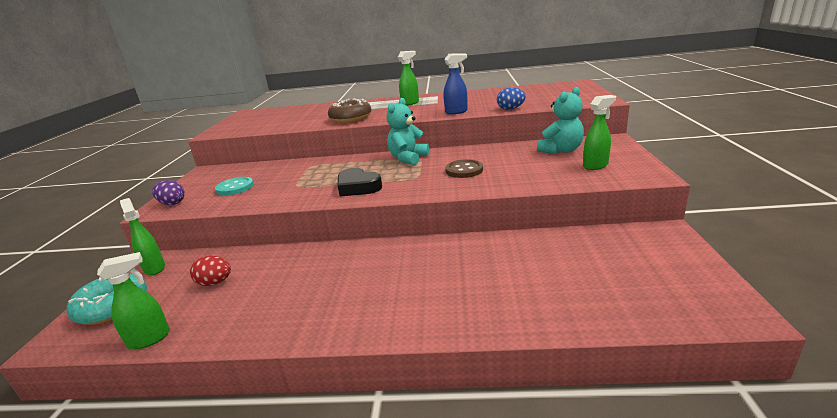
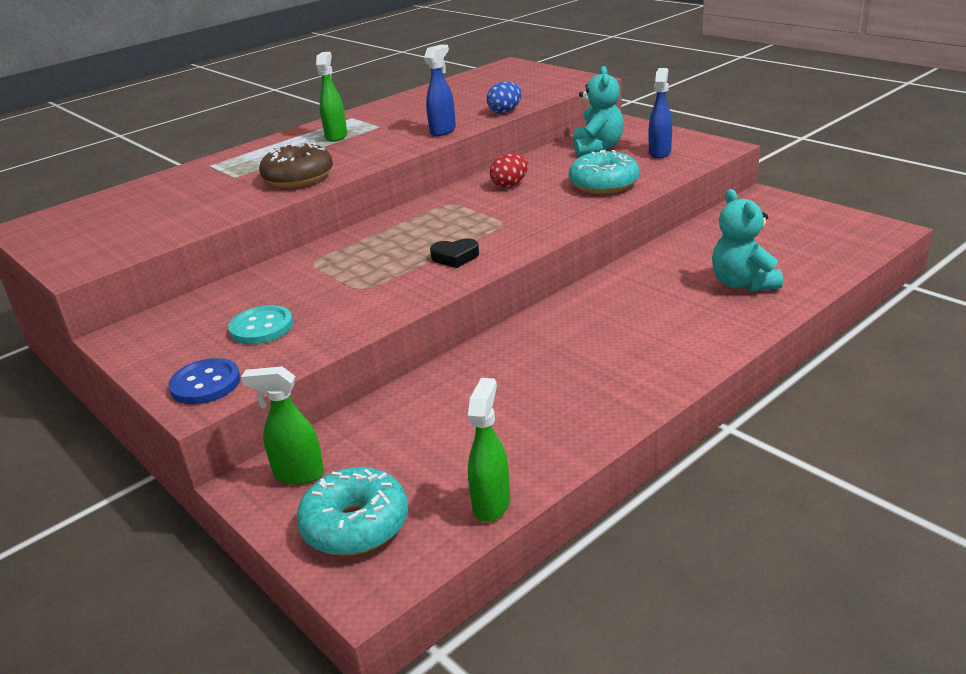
camera: 45 degrees left, 5 degrees up
purple egg [152,180,185,205] -> blue button [168,358,241,404]
red egg [190,256,231,286] -> red egg moved to [490,154,528,188]
black heart [338,168,382,197] -> black heart [430,238,479,268], size x0.66
turquoise teddy bear [387,98,429,165] -> turquoise teddy bear moved to [712,189,783,292]
brown button [445,159,483,178] -> none
green spray bottle [583,95,616,170] -> blue spray bottle [649,68,672,158]
none -> turquoise donut [569,150,639,194]

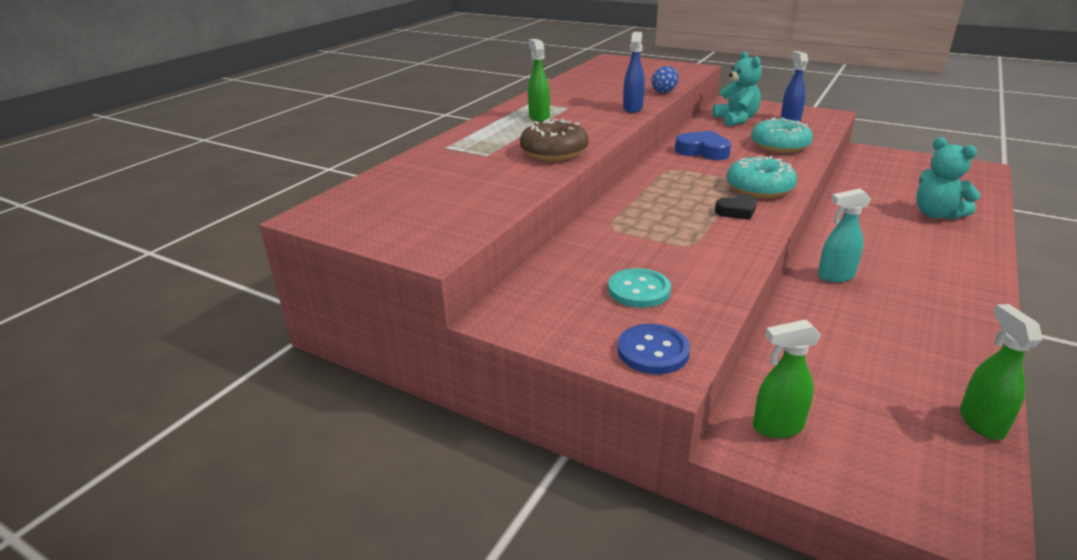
camera: 20 degrees left, 0 degrees up
turquoise donut [297,467,408,556] -> turquoise donut moved to [726,156,797,198]
red egg [490,154,528,188] -> blue heart [675,131,731,160]
none -> turquoise spray bottle [818,188,871,282]

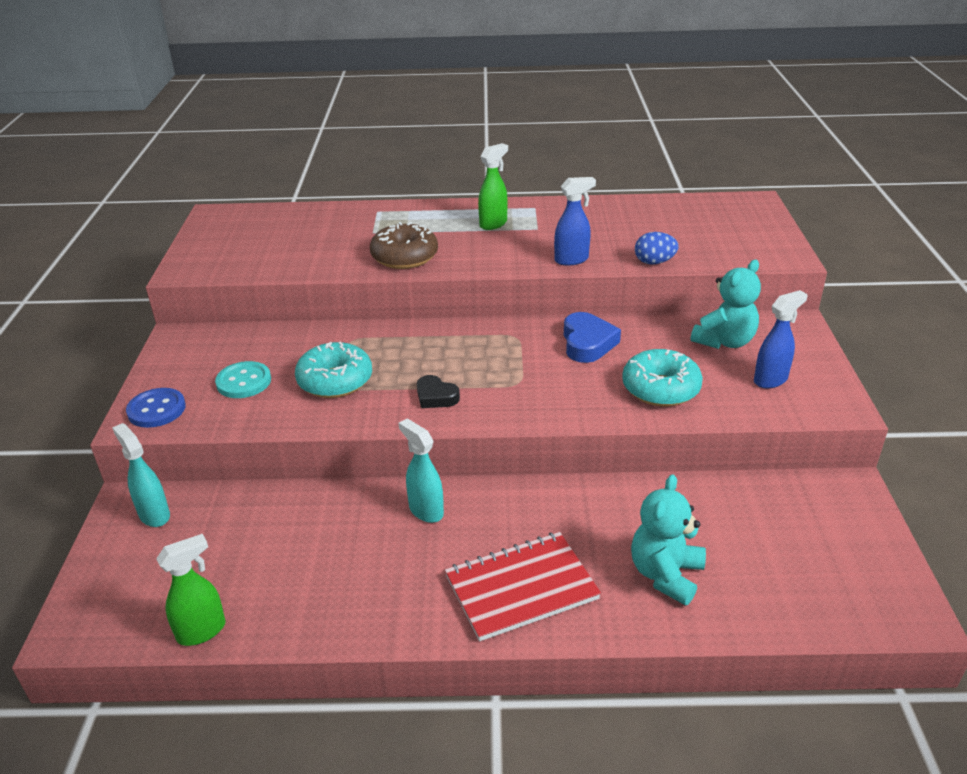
camera: 60 degrees right, 5 degrees up
turquoise donut [726,156,797,198] -> turquoise donut moved to [295,341,372,398]
green spray bottle [753,319,821,438] -> turquoise spray bottle [112,423,170,527]
none -> red notebook [445,532,601,641]

